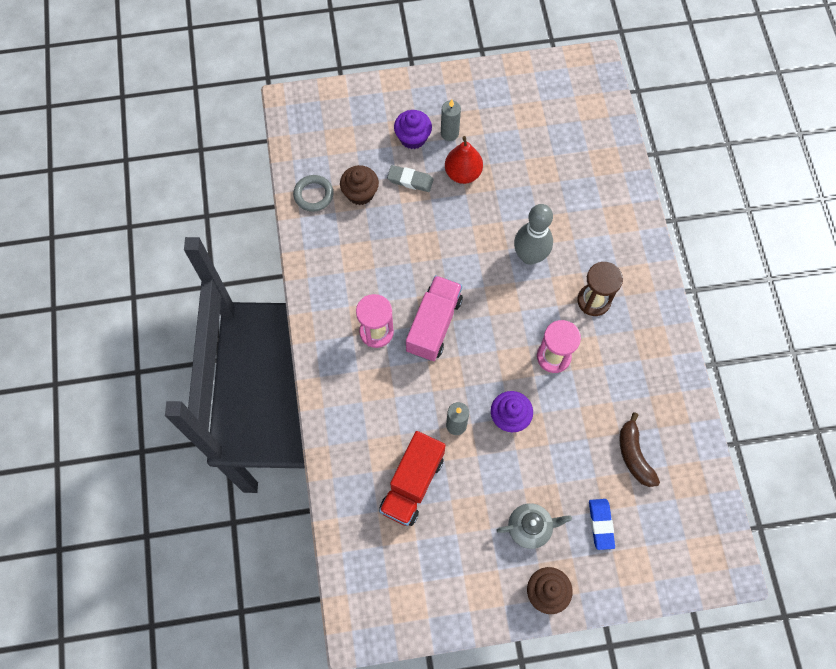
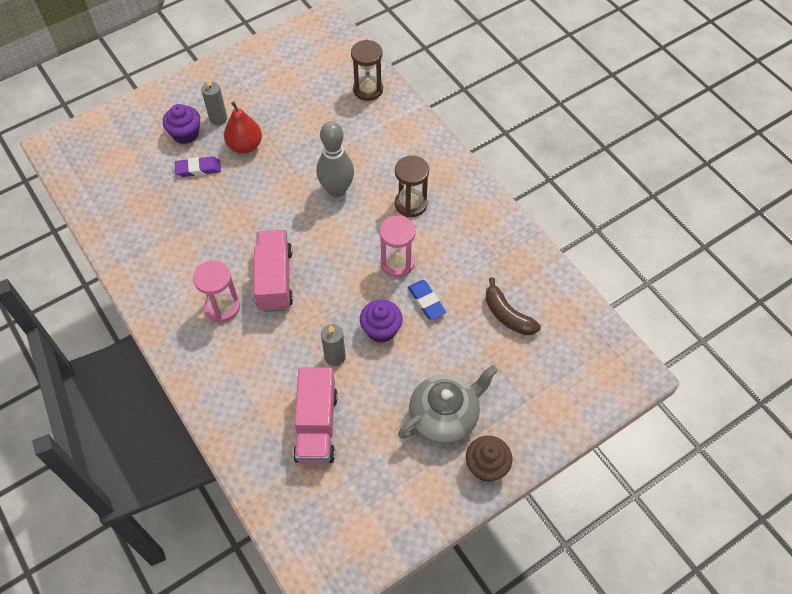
camera: 25 degrees left, 10 degrees down
grey ring [293,175,334,212] -> none
brown cupcake [340,165,379,205] -> none
red truck [379,431,446,526] -> pink truck [293,367,338,464]
grey eraser [387,165,433,192] -> purple eraser [175,156,221,177]
grey teapot [496,503,572,549] -> grey teapot [398,365,498,444], size x1.54
blue eraser [589,499,615,550] -> blue eraser moved to [408,280,446,320]
none -> brown hourglass [351,40,383,101]

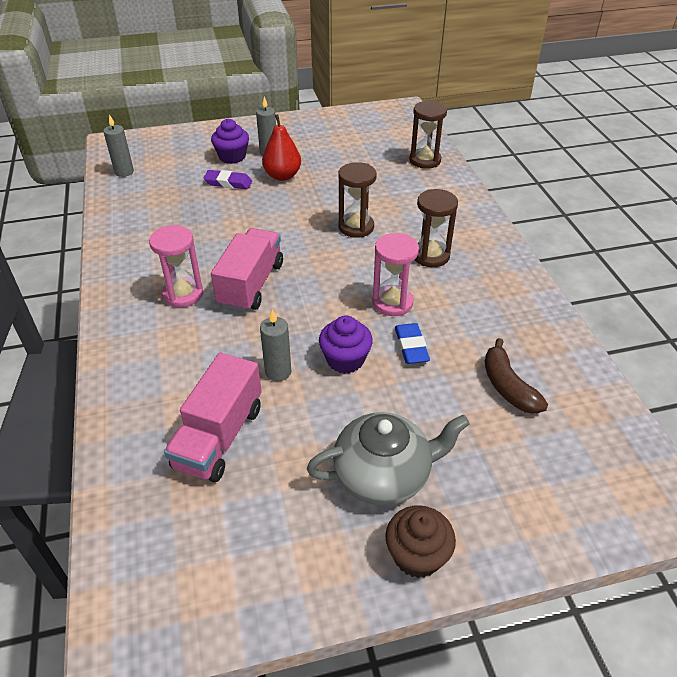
camera: 20 degrees right, 15 degrees down
grey bowling pin [316,121,354,197] -> brown hourglass [338,162,377,238]
none -> grey candle [103,114,134,177]

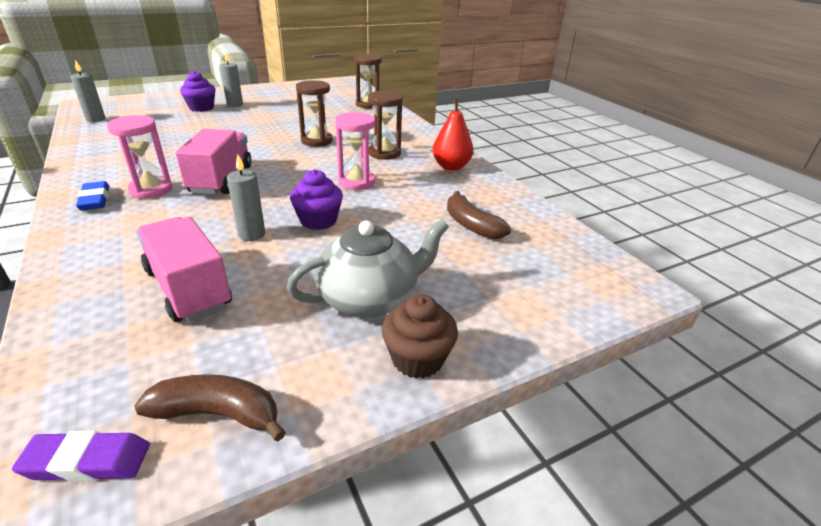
camera: 15 degrees left, 10 degrees down
pink truck [164,353,262,482] -> pink truck turned 135 degrees clockwise [136,217,232,322]
purple eraser [203,170,252,189] -> purple eraser moved to [12,431,150,482]
red pear [262,114,301,181] -> red pear moved to [432,98,473,170]
blue eraser [395,323,430,364] -> blue eraser moved to [76,181,109,210]
none -> brown banana [134,374,286,441]

